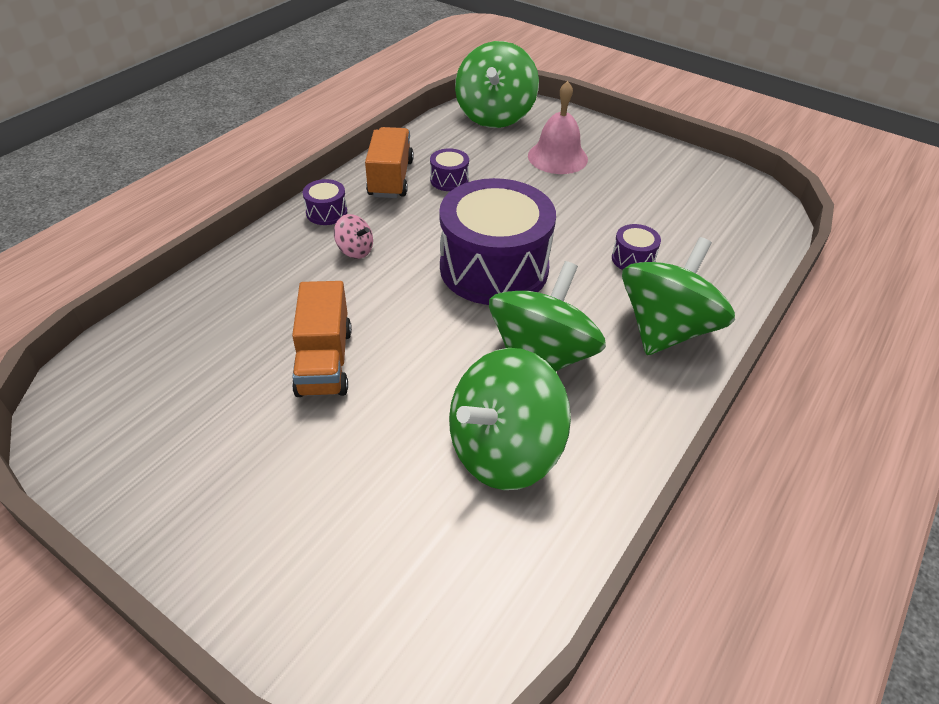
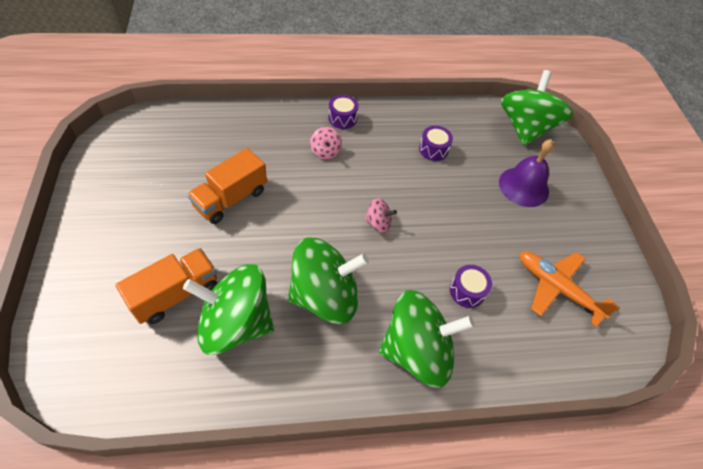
camera: 45 degrees right, 10 degrees up
orange truck [365,127,414,198] -> orange truck moved to [115,248,217,324]
purple drum [439,178,556,305] -> pink spinning top [365,198,397,233]
green spinning top [455,41,539,128] -> green spinning top turned 135 degrees clockwise [501,70,573,146]
pink bell [528,81,588,174] -> purple bell [499,139,554,207]
none -> orange plane [520,251,620,327]

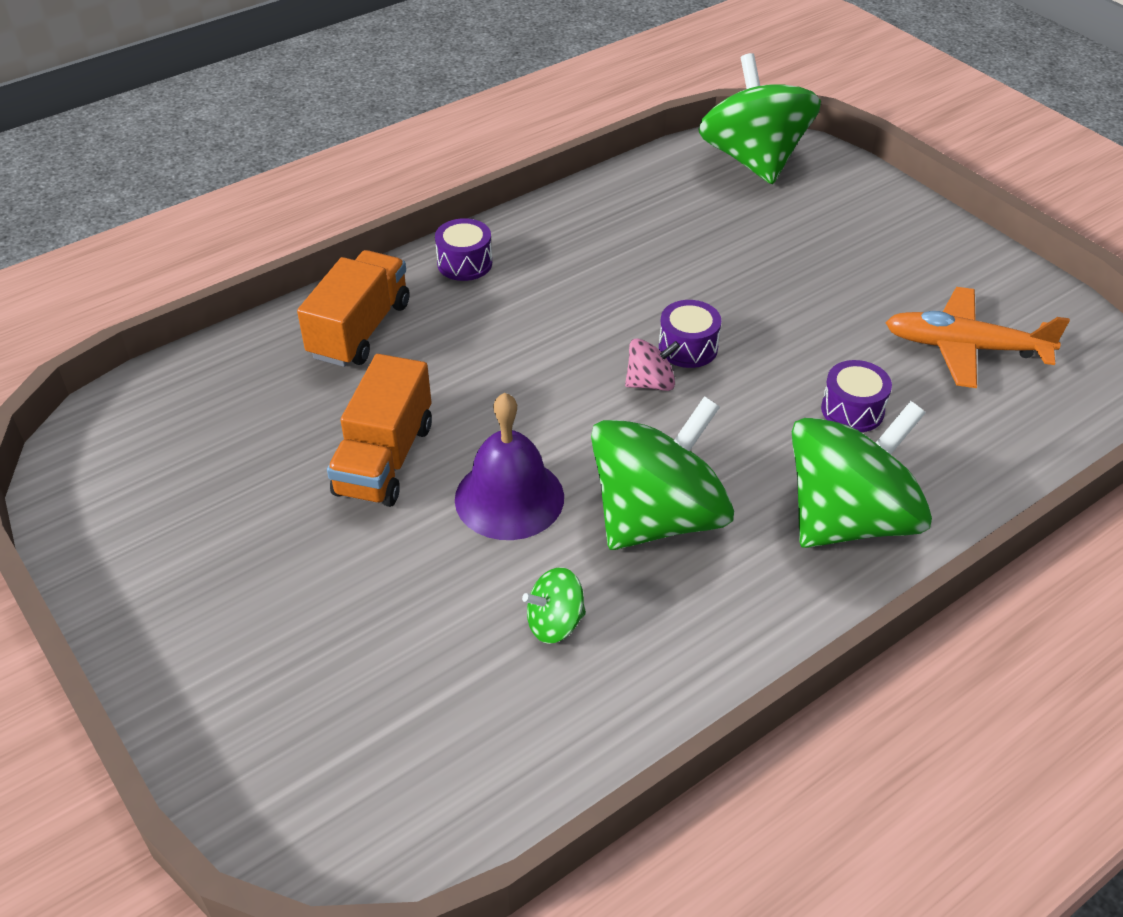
camera: 25 degrees left, 10 degrees down
orange truck [115,248,217,324] -> orange truck moved to [297,250,410,367]
green spinning top [183,264,274,355] -> green spinning top [522,567,586,644], size x0.43
pink spinning top [310,127,342,159] -> none
purple drum [419,126,453,161] -> purple drum moved to [659,300,721,368]
purple bell [499,139,554,207] -> purple bell moved to [455,393,564,540]

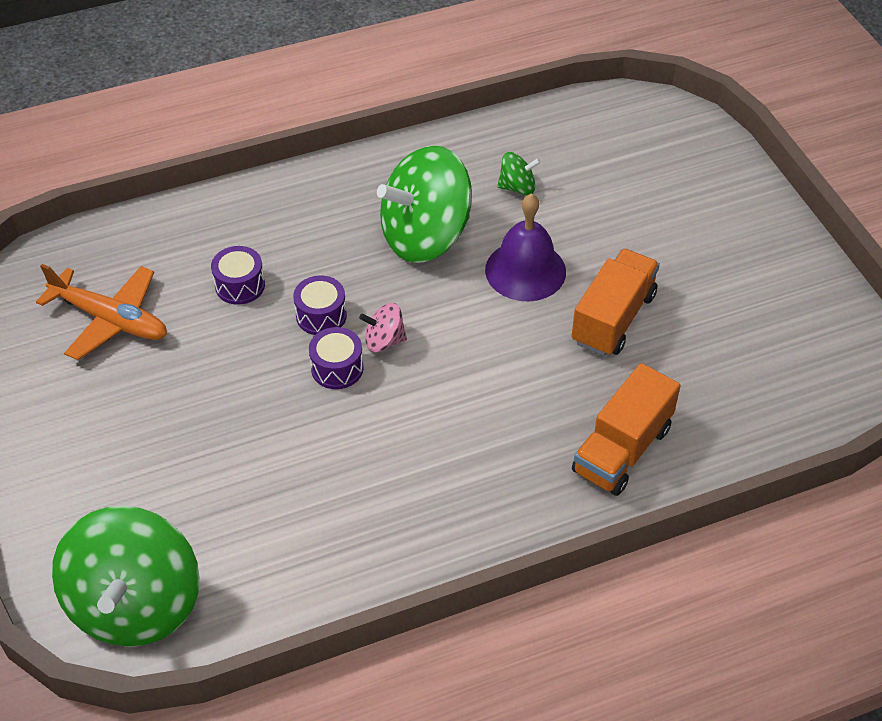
camera: 165 degrees left, 5 degrees up
purple drum [435,218,492,281] -> purple drum moved to [293,275,347,335]
green spinning top [792,401,932,548] -> none

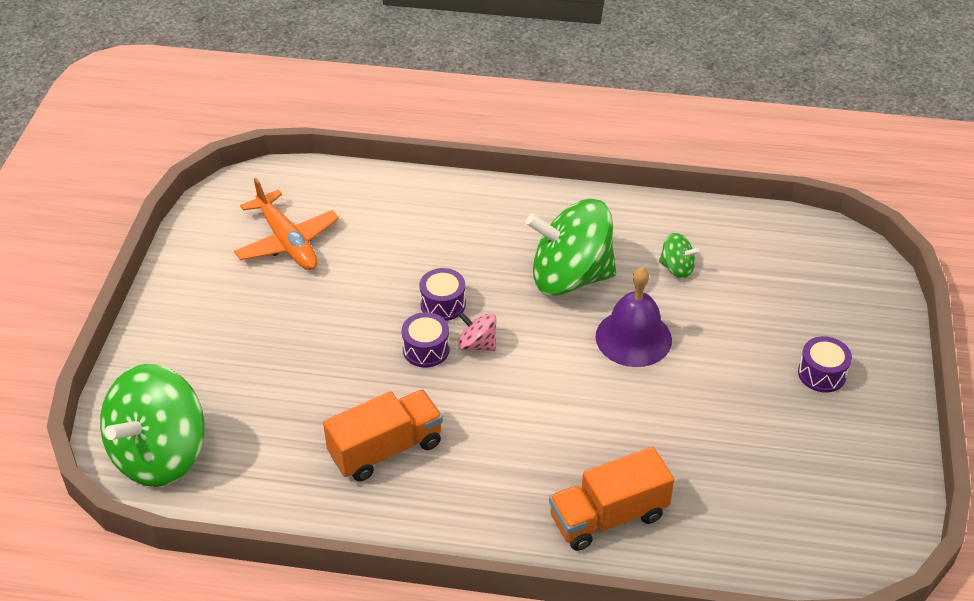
camera: 30 degrees right, 5 degrees down
purple drum [211,246,265,305] -> purple drum moved to [798,336,852,393]
orange truck [571,249,660,356] -> orange truck moved to [323,390,443,481]

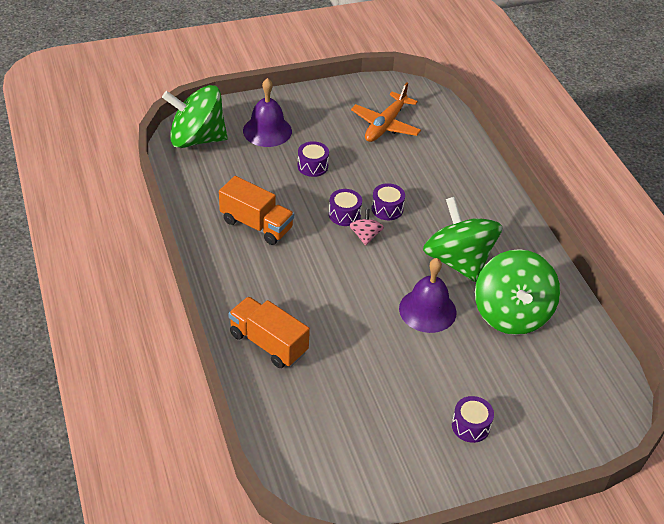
camera: 60 degrees right, 0 degrees up
green spinning top [659,233,700,278] -> green spinning top [475,249,560,335], size x2.31
none -> purple bell [243,78,292,147]
none -> purple drum [298,141,329,177]

